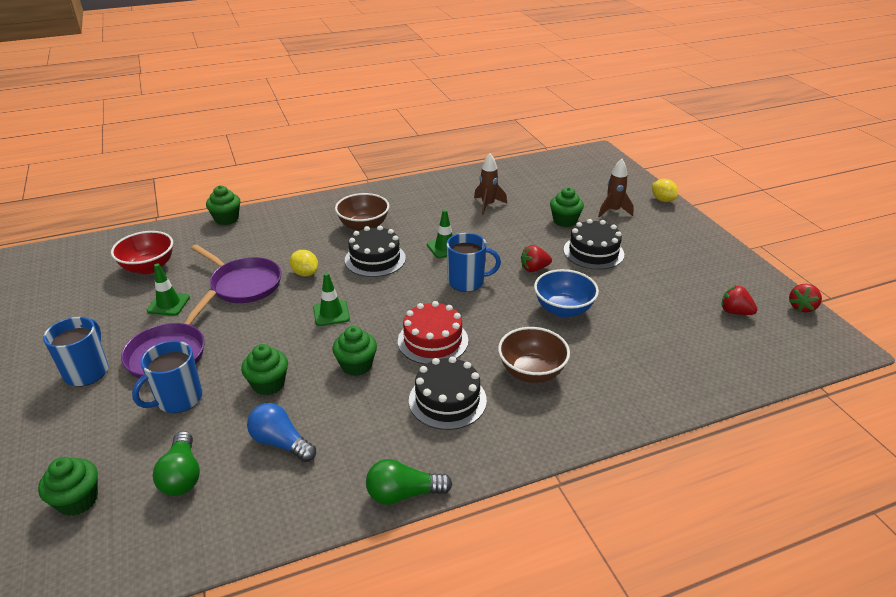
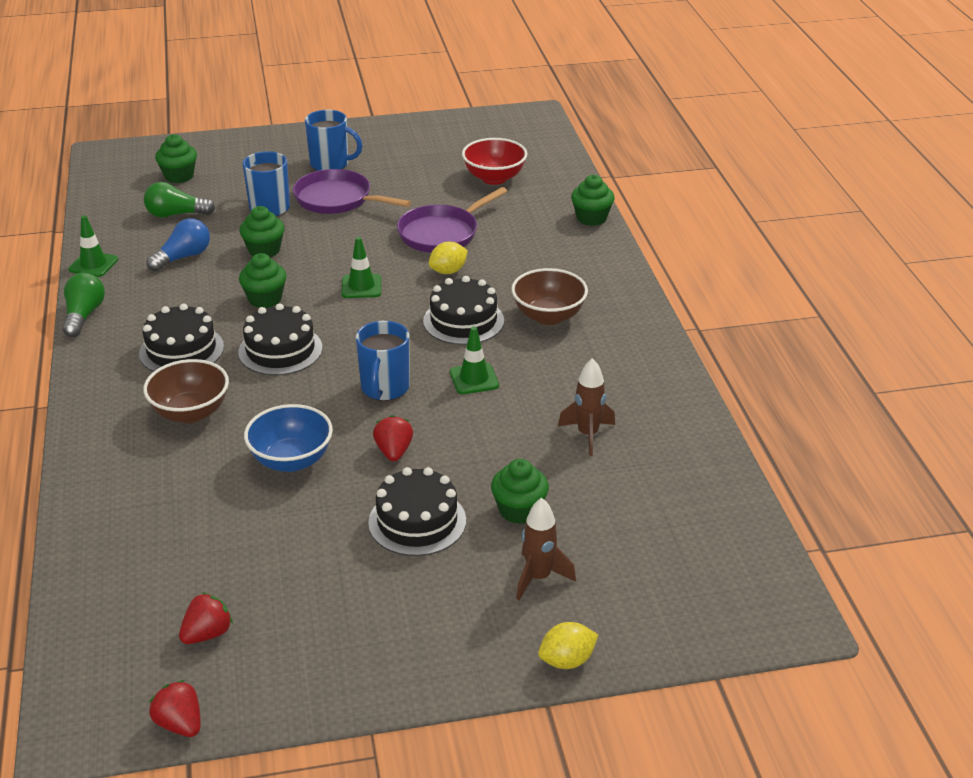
camera: 100 degrees right, 0 degrees up
green traffic cone [147,264,190,316] -> green traffic cone moved to [68,215,118,277]
red cake [398,301,468,365] -> black cake [238,303,322,375]

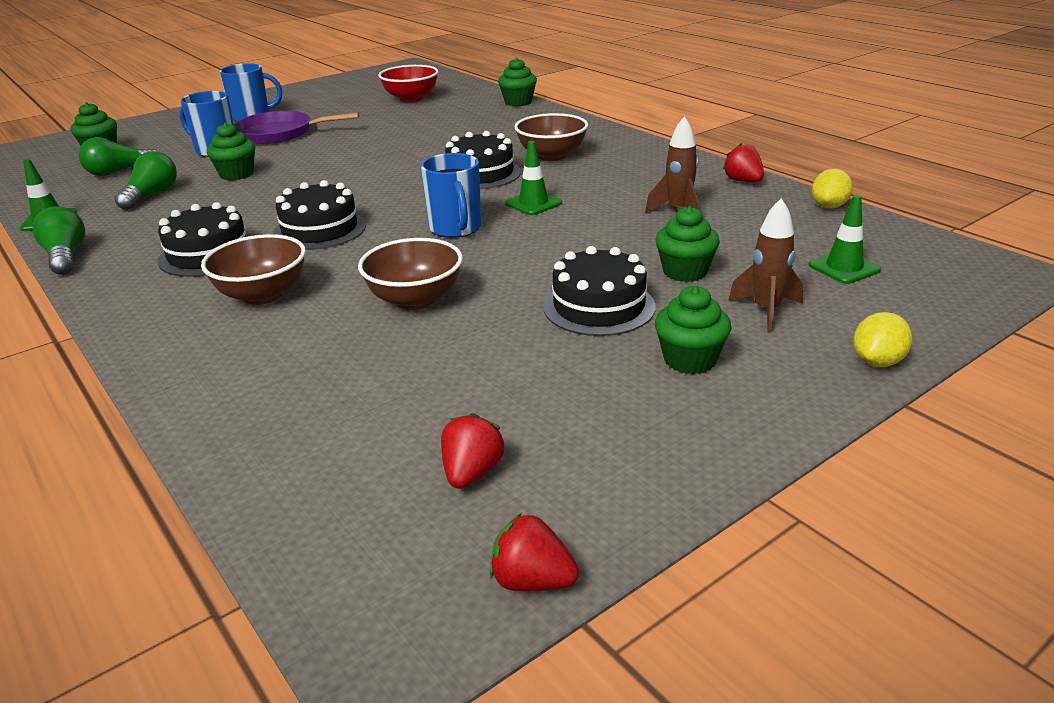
camera: 25 degrees left, 5 degrees down
blue light bulb [147,218,210,272] -> green light bulb [114,151,177,210]
green cupcake [239,253,286,308] -> green cupcake moved to [655,286,732,374]
blue bowl [244,404,333,472] -> brown bowl [358,238,463,310]
green traffic cone [342,237,381,298] -> green traffic cone moved to [808,195,881,284]
red strawberry [373,415,413,461] -> red strawberry moved to [723,143,764,182]
purple pan [397,187,507,253] -> none
yellow lemon [429,242,468,274] -> yellow lemon moved to [812,169,853,208]

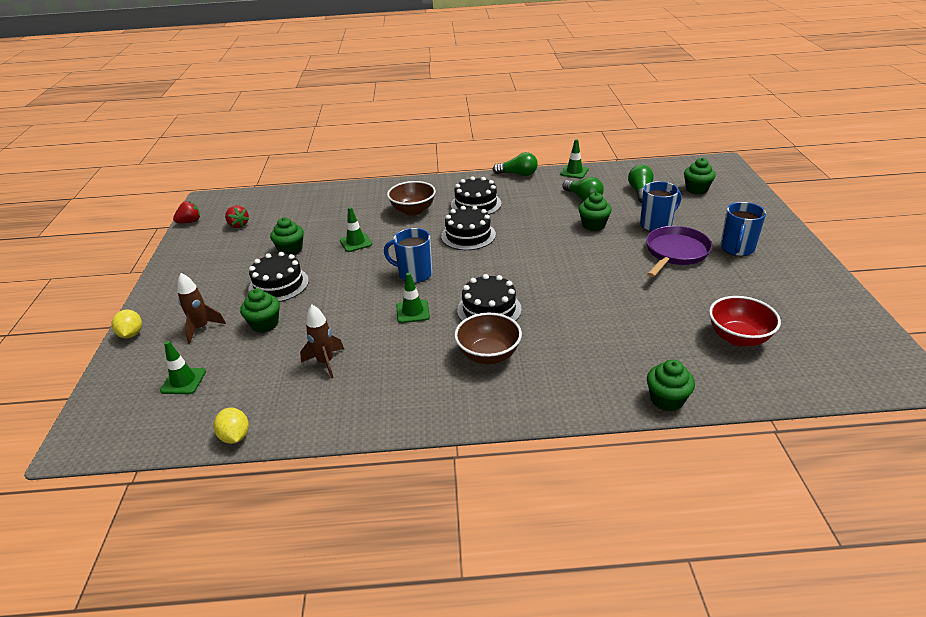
camera: 125 degrees right, 5 degrees up
brown bowl [358,238,463,310] -> green traffic cone [340,207,372,252]
green cupcake [655,286,732,374] -> green cupcake moved to [270,218,304,255]
red strawberry [723,143,764,182] -> none

